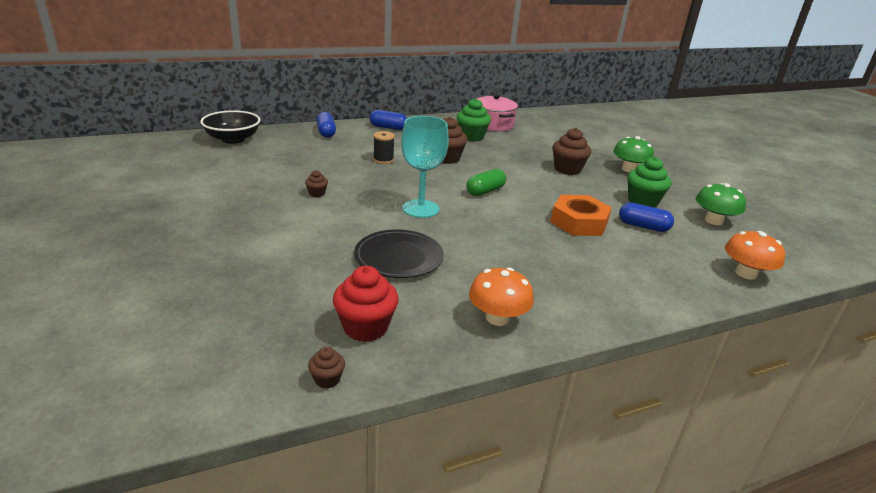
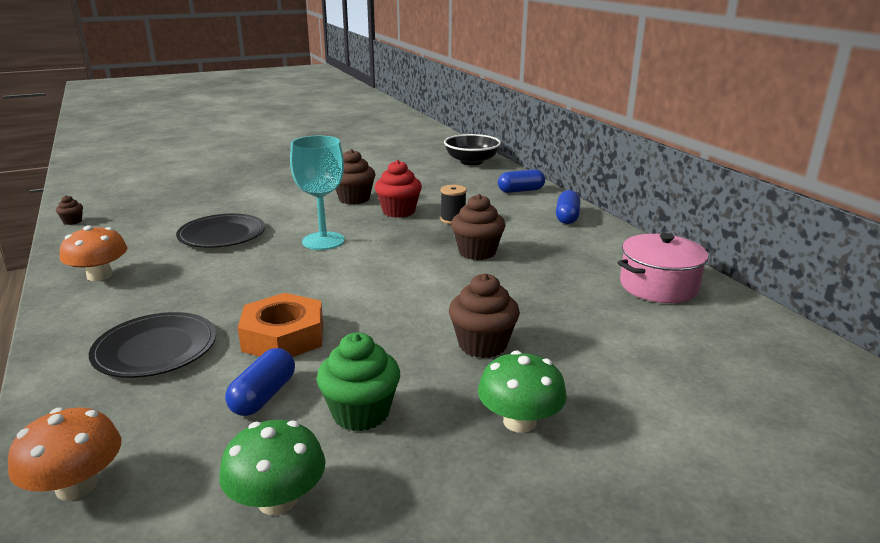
camera: 90 degrees right, 5 degrees down
brown cupcake [305,170,328,197] -> brown cupcake [335,149,376,204], size x1.99
red cupcake [333,266,399,342] -> red cupcake moved to [375,160,422,218]
green cupcake [456,98,491,142] -> none
green capsule [466,169,506,196] -> none
none -> black plate [89,312,216,378]

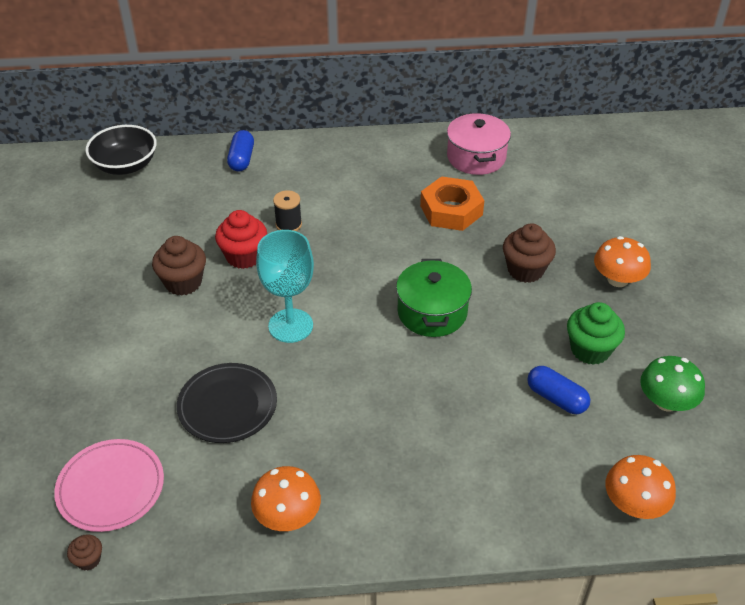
camera: 70 degrees left, 20 degrees up
black plate [89,312,216,378] -> none
orange nut [238,293,323,357] -> orange nut moved to [420,176,484,231]
brown cupcake [451,194,506,260] -> none
green mushroom [478,350,567,433] -> orange mushroom [594,236,651,287]
blue capsule [556,190,580,224] -> none
none -> pink plate [54,439,164,532]
none -> green pot [396,259,472,337]

